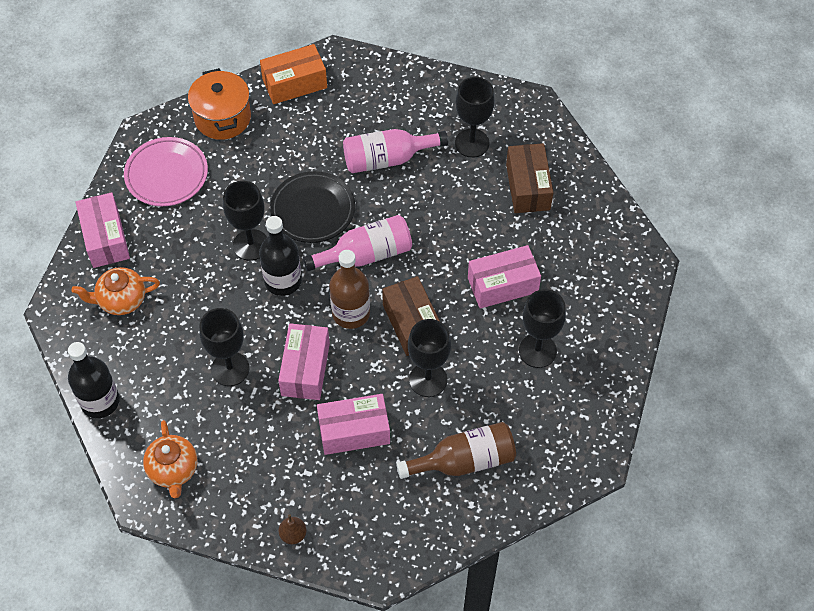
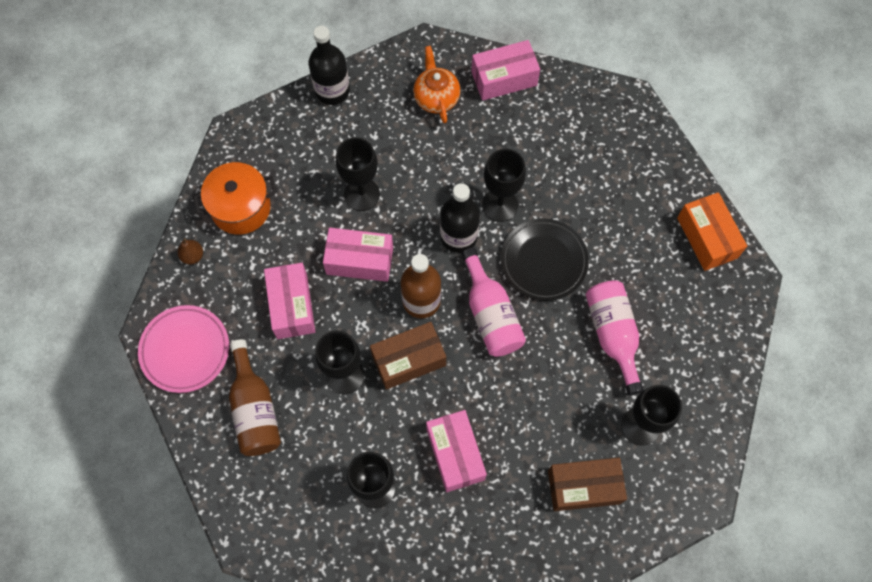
camera: 90 degrees right, 10 degrees up
pink plate [124,137,208,206] -> pink plate moved to [138,305,229,393]
orange teapot [143,420,198,499] -> none
orange pot [188,68,251,140] -> orange pot moved to [193,162,277,234]

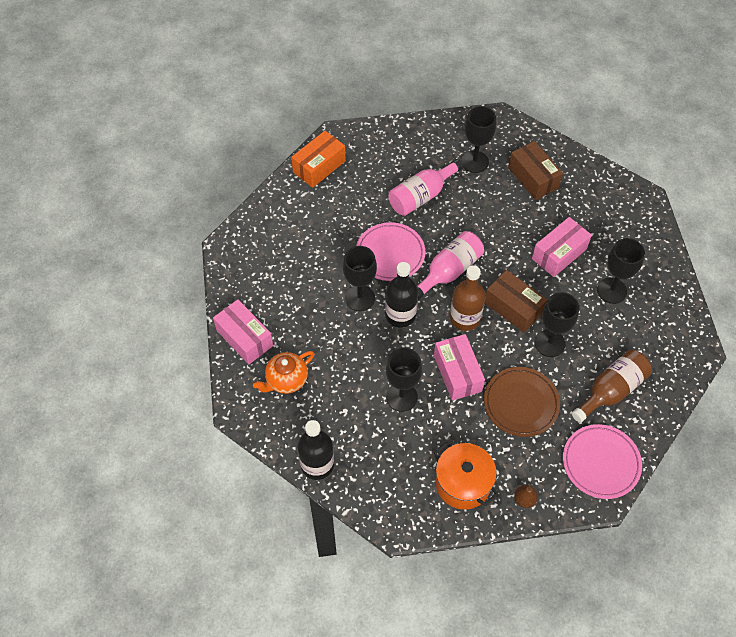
camera: 115 degrees left, 10 degrees down
pink box [264,263,315,339] -> brown plate [484,367,560,437]
black plate [501,218,589,301] -> pink plate [356,222,425,281]

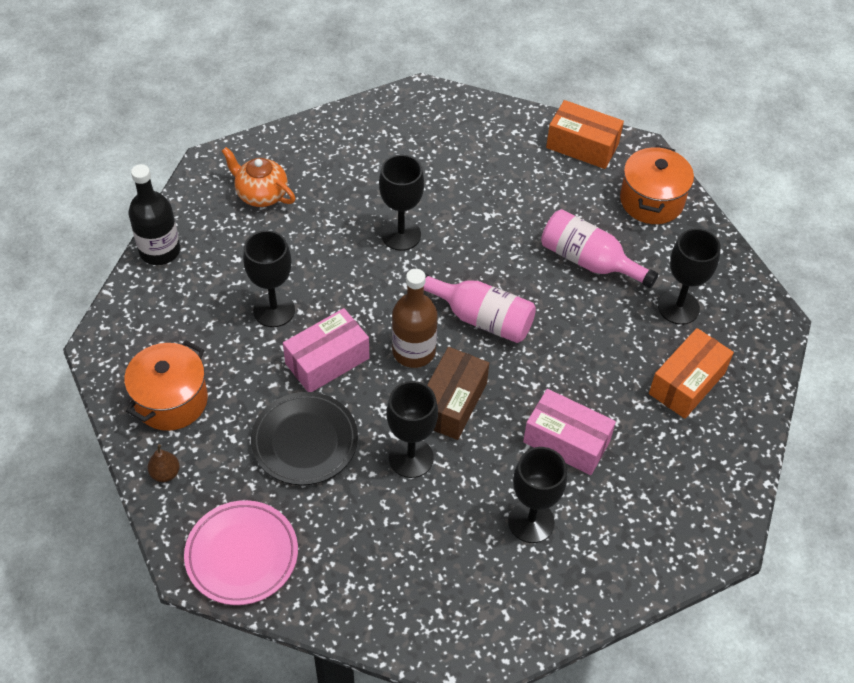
camera: 70 degrees right, 5 degrees down
pink box [213,299,273,364] -> none
pink plate [356,222,425,281] -> none
black bottle [385,262,418,328] -> none
brown plate [484,367,560,437] -> black plate [251,392,358,485]
brown box [508,141,563,200] -> orange box [649,328,734,419]
brown bottle [572,350,652,423] -> none
none -> orange pot [620,145,694,224]

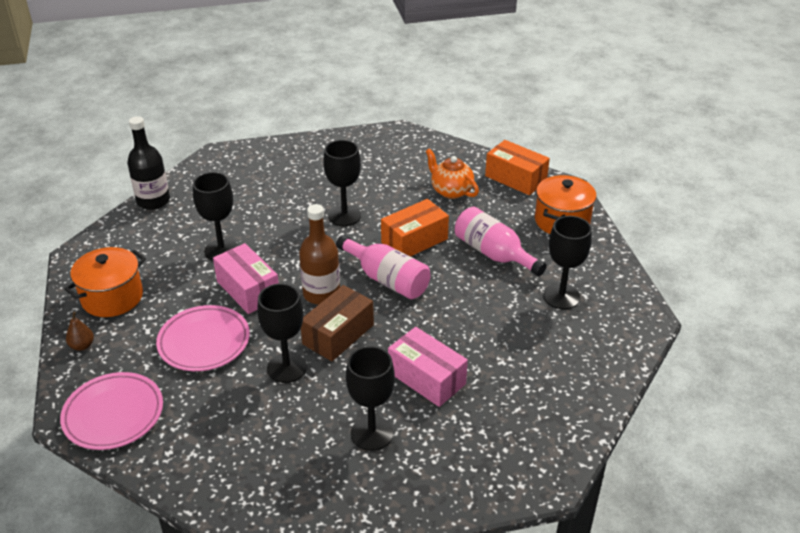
camera: 15 degrees right, 15 degrees down
orange teapot [222,147,295,207] -> orange teapot moved to [426,148,479,199]
black plate [251,392,358,485] -> pink plate [156,305,250,371]
pink box [283,308,370,392] -> pink box turned 75 degrees clockwise [213,243,279,314]
orange box [649,328,734,419] -> orange box moved to [381,199,449,257]

